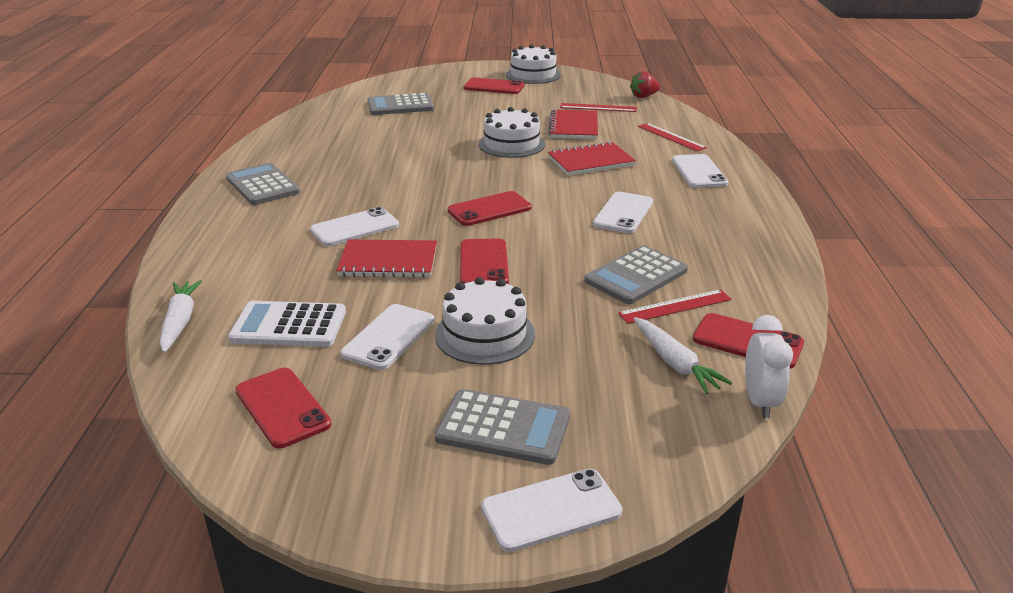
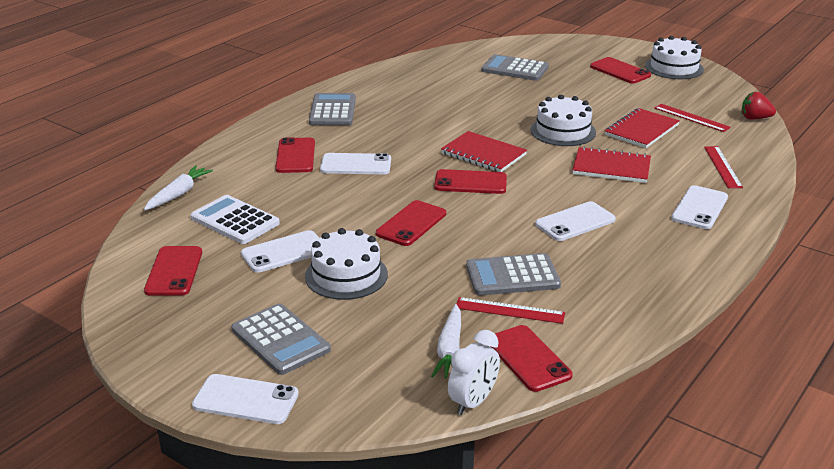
camera: 35 degrees right, 0 degrees up
red notebook [336,240,437,278] -> red notebook moved to [441,131,527,172]
none -> red phone [275,137,315,173]

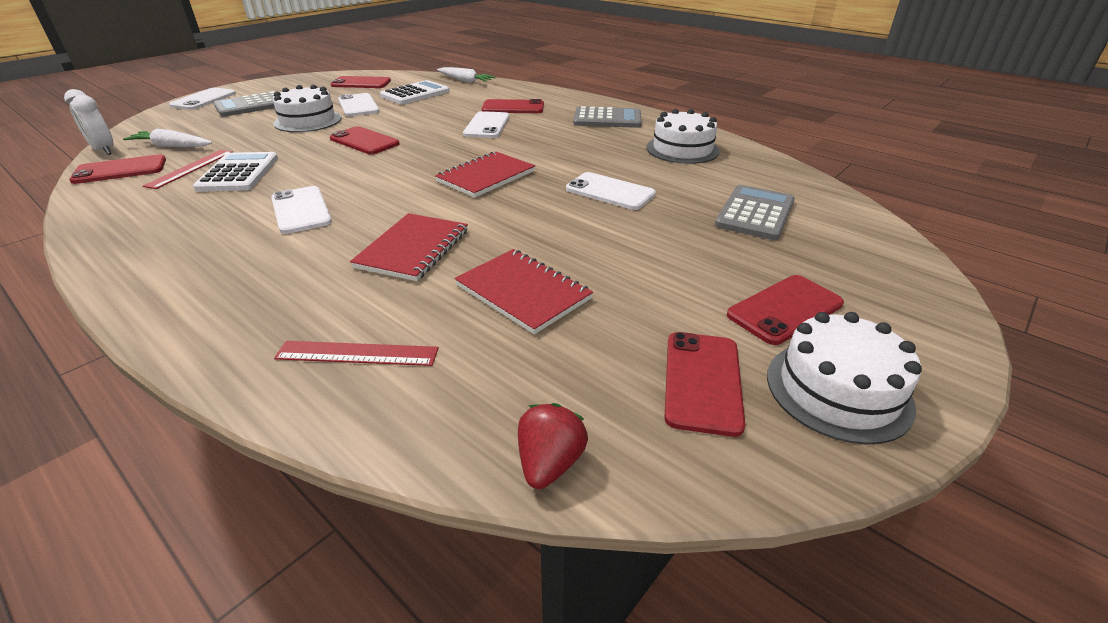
camera: 95 degrees right, 5 degrees up
red phone [434,169,507,194] -> red phone moved to [664,332,745,437]
grey calculator [466,253,561,295] -> white calculator [193,152,278,192]
white cake [531,95,596,146] -> white cake moved to [647,109,720,164]
red ruler [654,104,731,132] -> none
white phone [671,185,728,229] -> white phone moved to [566,172,656,210]

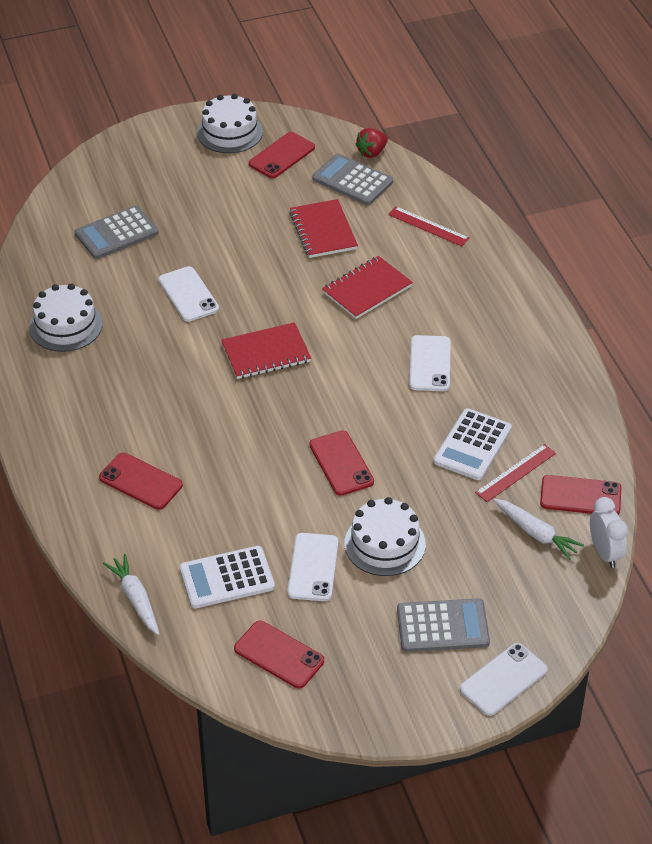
camera: 150 degrees left, 10 degrees up
white phone [463,111,509,138] -> none
grey calculator [573,106,642,128] -> grey calculator moved to [312,153,393,205]
red phone [727,275,844,345] -> none

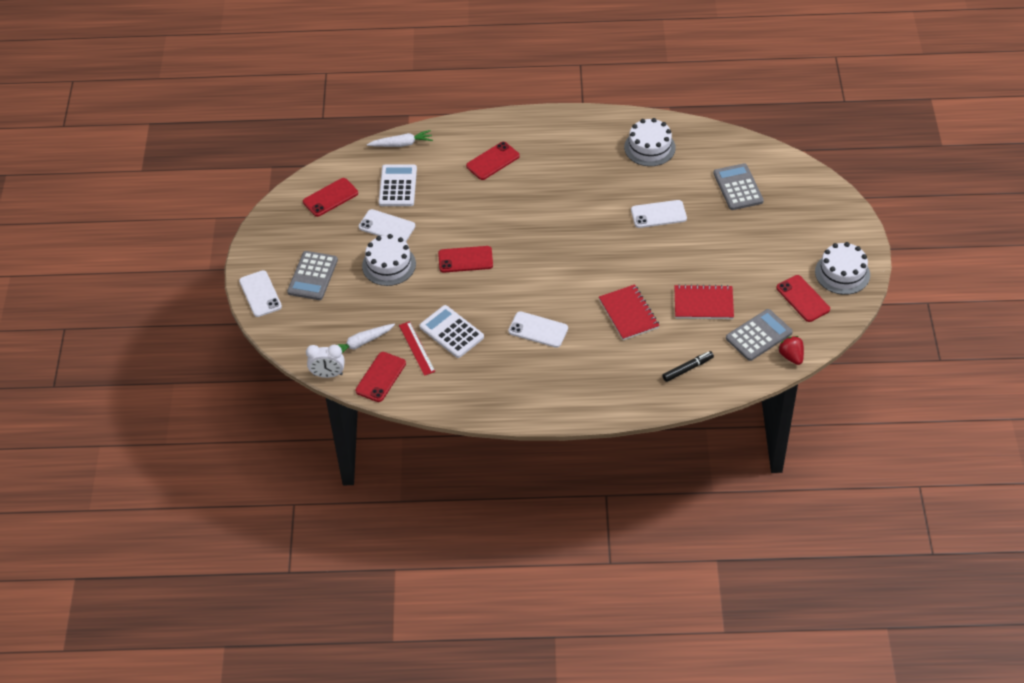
camera: 110 degrees right, 5 degrees up
red notebook [221,322,311,379] -> none
red ruler [388,207,470,246] -> black marker [662,351,714,382]

